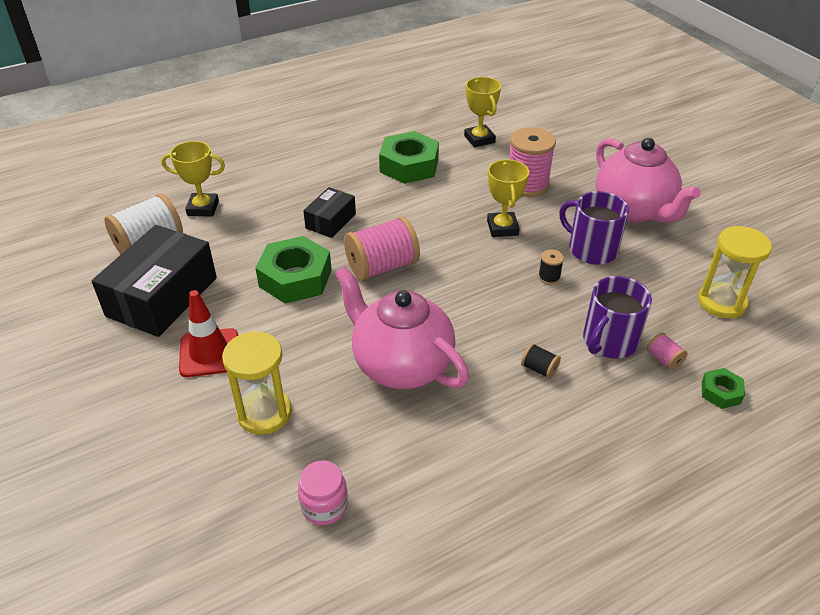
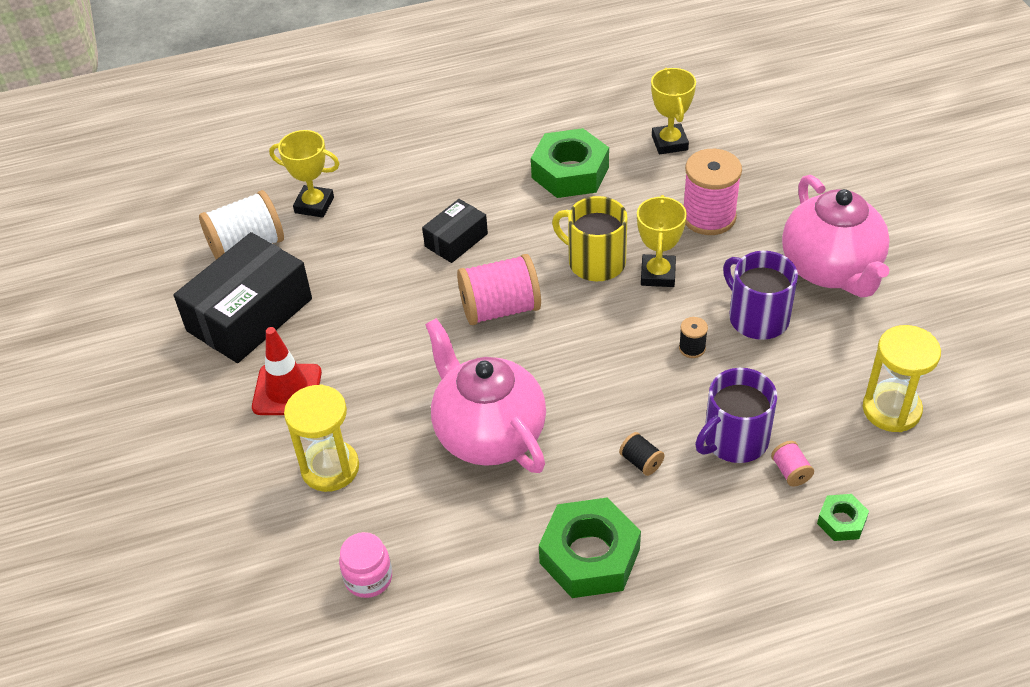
camera: 15 degrees right, 5 degrees up
green nut [255,236,332,303] -> green nut moved to [539,498,641,598]
none -> yellow mug [552,196,627,281]

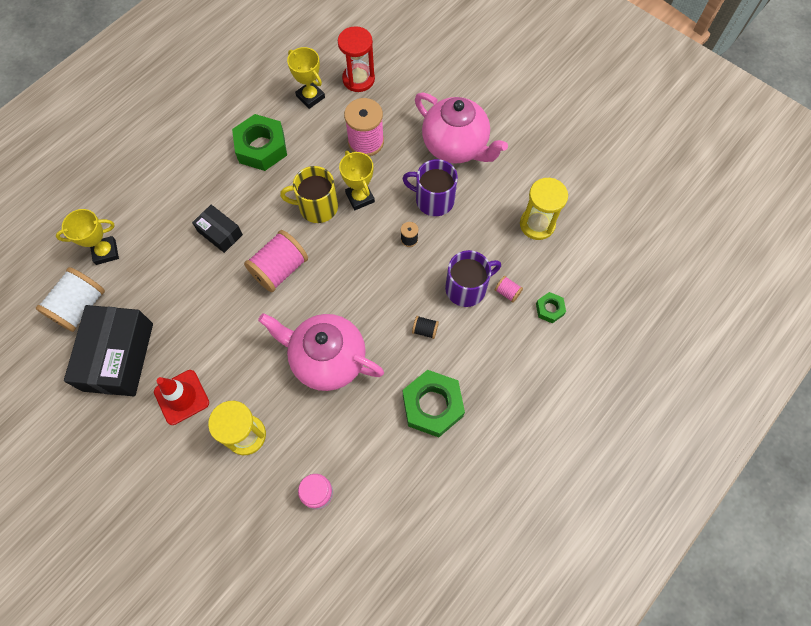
camera: 35 degrees left, 20 degrees up
black box [422,199,488,263] -> black box turned 60 degrees counterclockwise [192,205,243,253]
purple mug [695,368,777,463] -> purple mug turned 135 degrees counterclockwise [445,250,501,307]
none -> red hourglass [338,26,375,92]

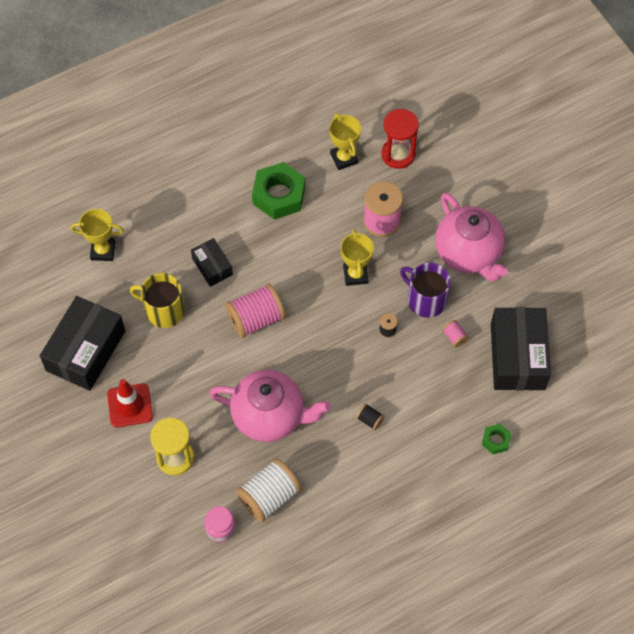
camera: 20 degrees right, 5 degrees down
white spool [36,267,105,332] -> white spool moved to [236,458,301,522]
pink teapot [258,313,384,391] -> pink teapot turned 150 degrees clockwise [209,370,331,442]
yellow mug [280,166,338,223] -> yellow mug moved to [130,273,185,328]
green nut [403,370,465,437] -> none
purple mug [445,250,501,307] -> none
pink spool [495,276,523,303] -> pink spool moved to [442,320,469,347]
yellow hourglass [520,178,568,240] -> black box [491,307,551,390]

